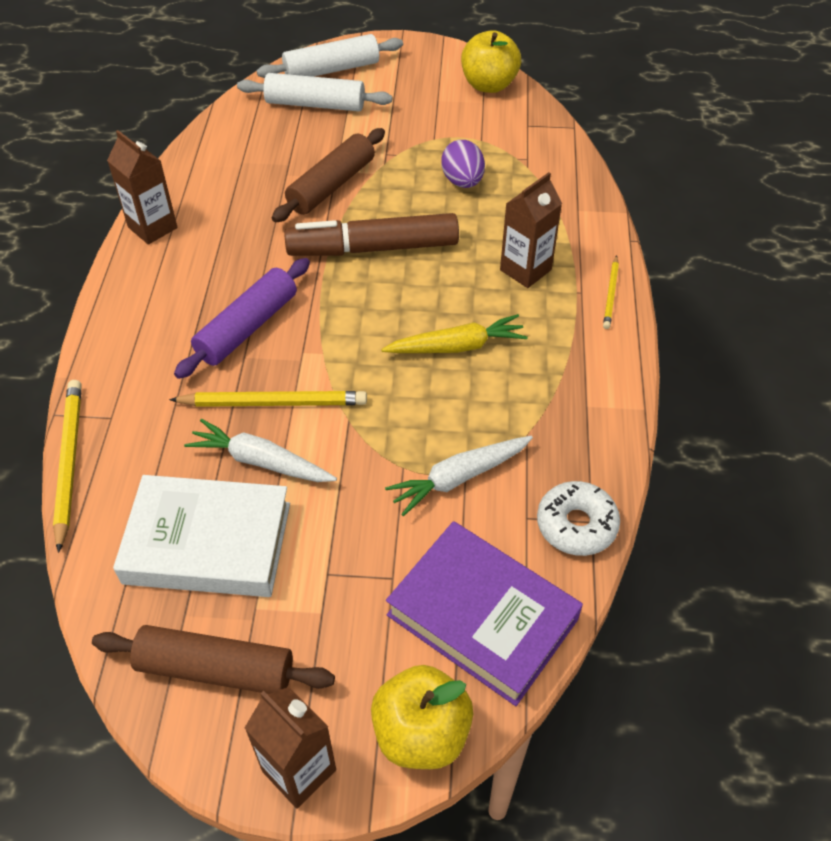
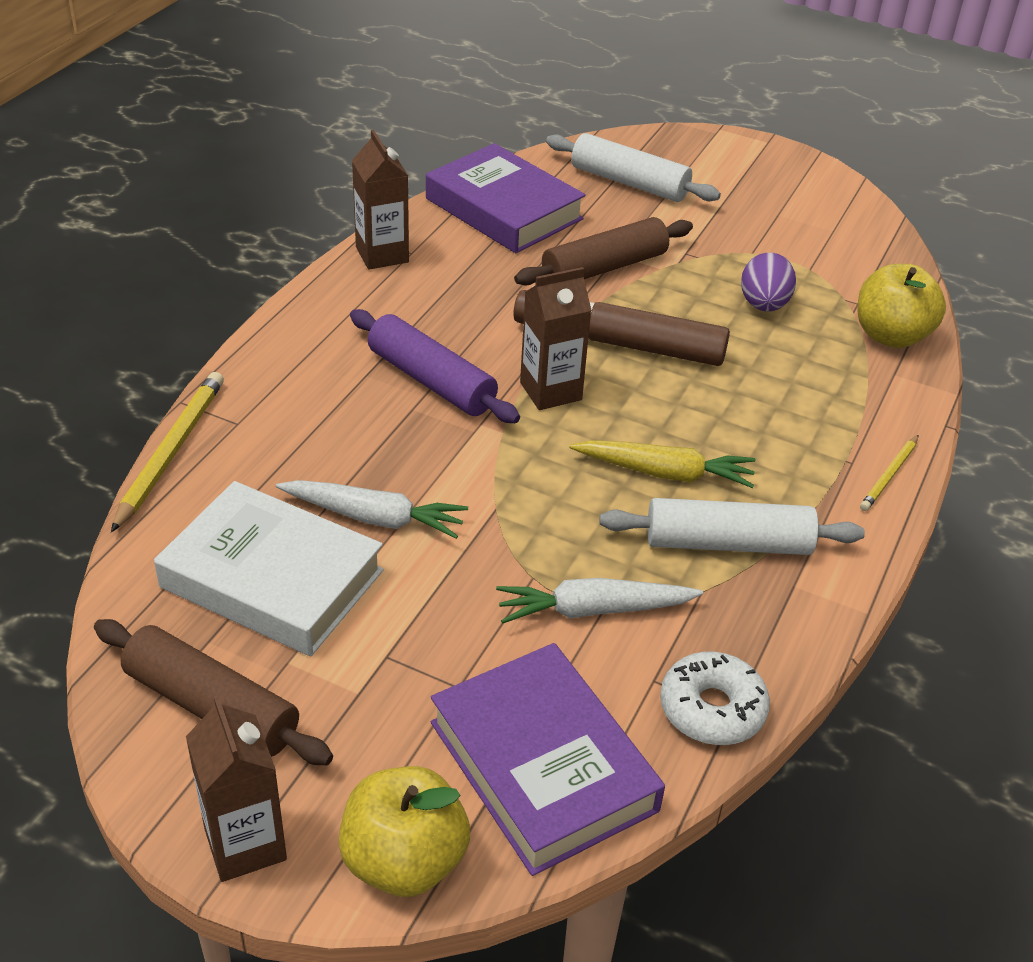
camera: 20 degrees right, 10 degrees down
yellow pencil [169,391,367,407] -> none
purple rolling pin [174,258,310,379] -> purple rolling pin turned 75 degrees clockwise [350,309,520,423]
white carrot [184,419,337,482] -> white carrot turned 150 degrees clockwise [276,480,468,539]
white rolling pin [257,34,403,78] -> white rolling pin moved to [599,498,865,555]
yellow apple [461,30,521,93] -> yellow apple moved to [857,264,946,348]
brown carton [500,172,562,288] -> brown carton moved to [520,267,592,410]
none -> purple book [426,143,586,253]

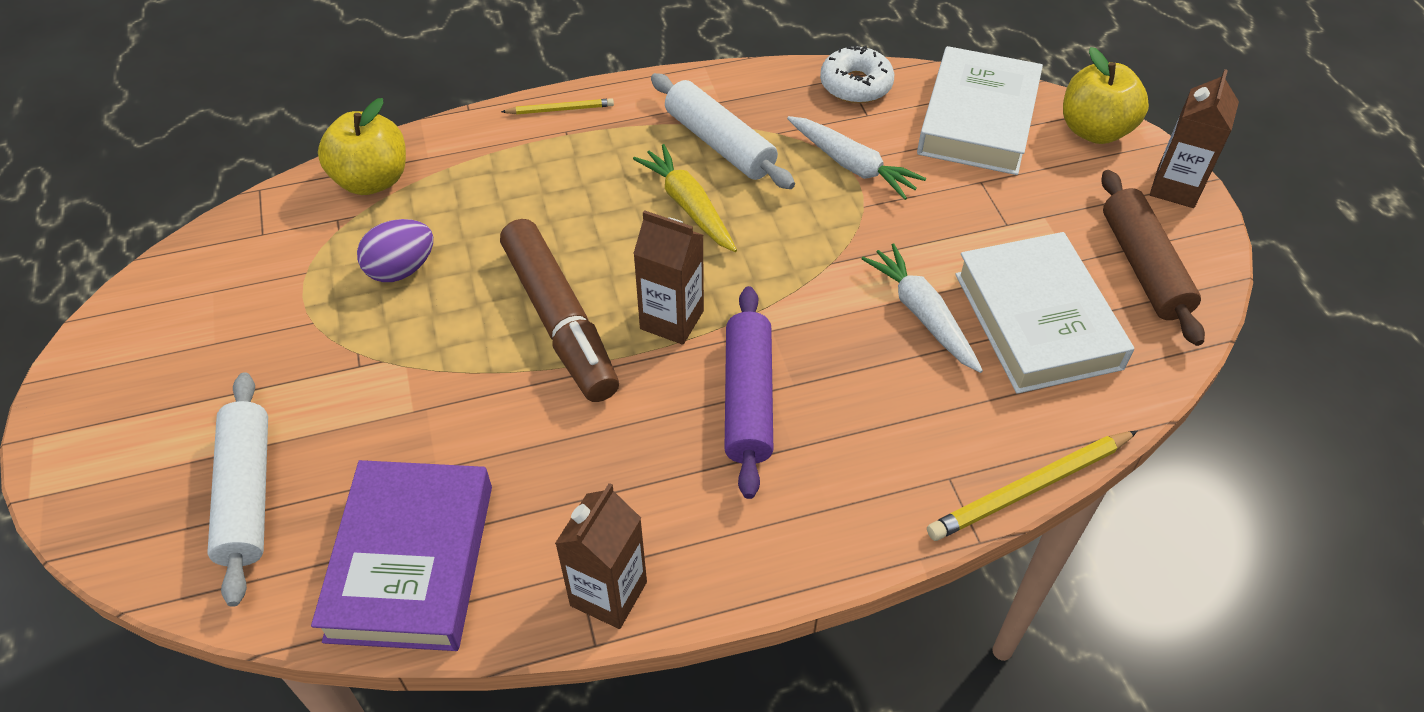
camera: 130 degrees left, 10 degrees up
purple book [431,643,665,876] -> white book [917,46,1043,175]
brown rolling pin [514,217,693,286] -> none

